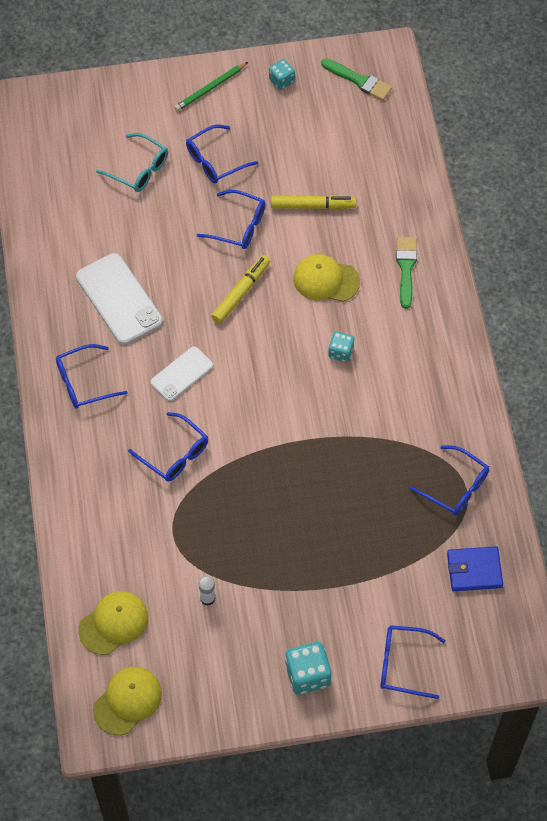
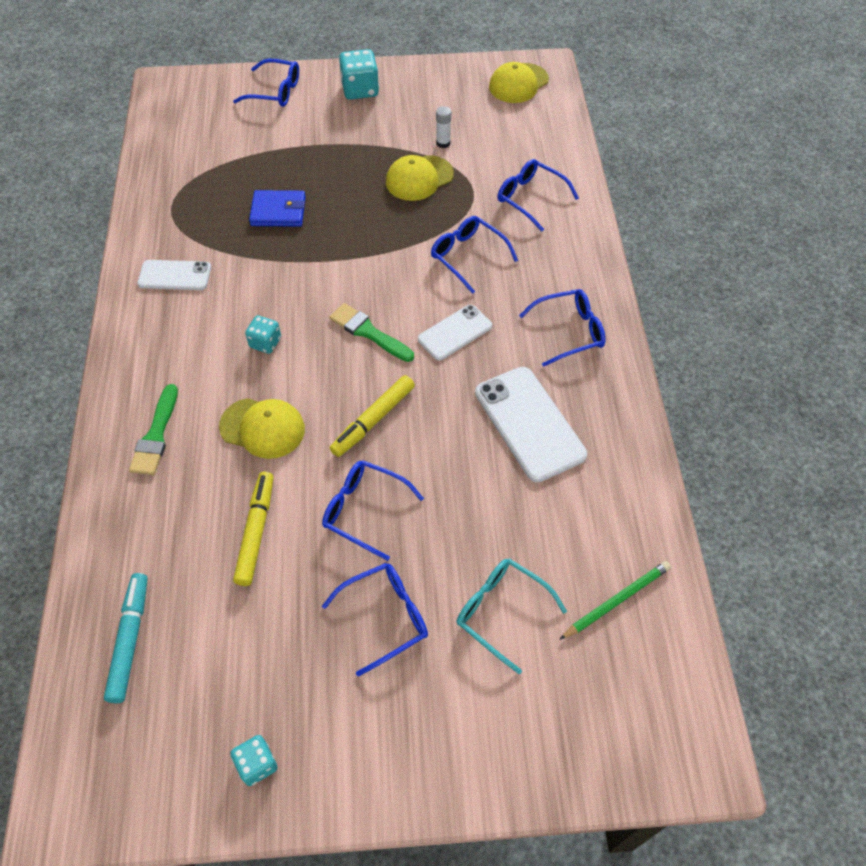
camera: 175 degrees left, 5 degrees down
yellow cap [78,591,148,655] -> yellow cap moved to [386,155,454,201]
green pencil [174,62,248,111] -> green pencil moved to [559,561,671,640]
yellow marker [271,195,356,210] -> yellow marker turned 90 degrees clockwise [233,472,274,586]
green brush [321,58,392,101] -> green brush moved to [329,303,414,362]
blue glasses [409,445,489,515] -> blue glasses moved to [498,159,579,232]
blue wallet [447,546,503,591] -> blue wallet moved to [249,190,306,227]
none -> turquoise marker [104,573,148,703]
none -> white phone [137,260,211,290]

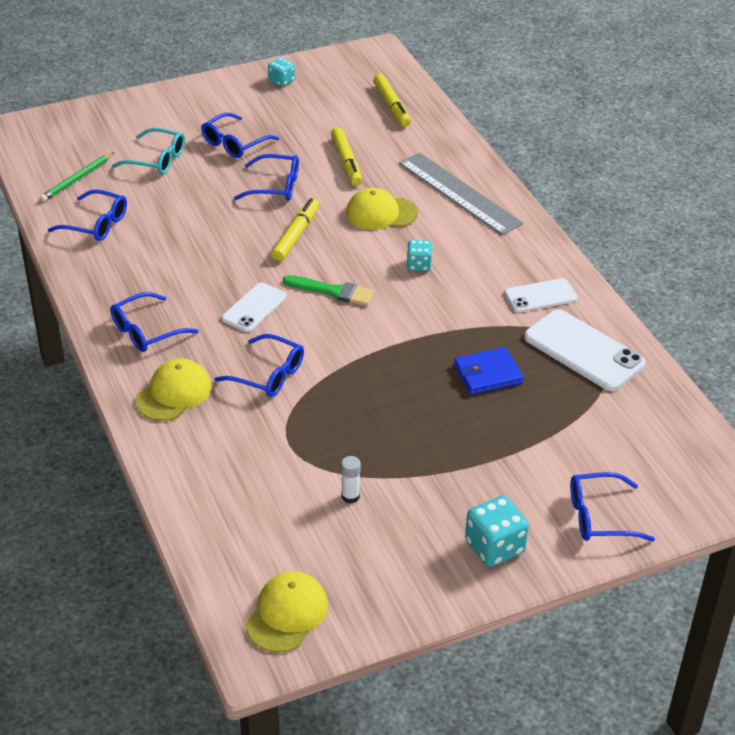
camera: 160 degrees right, 15 degrees down
turquoise marker [104,573,148,703] -> yellow marker [373,74,411,127]
green brush [129,384,178,475] -> grey ruler [399,153,523,235]
yellow cap [386,155,454,201] -> yellow cap moved to [135,359,211,421]
white phone [475,367,587,482] -> white phone moved to [524,309,646,391]
blue glasses [498,159,579,232] -> blue glasses moved to [48,189,127,241]

